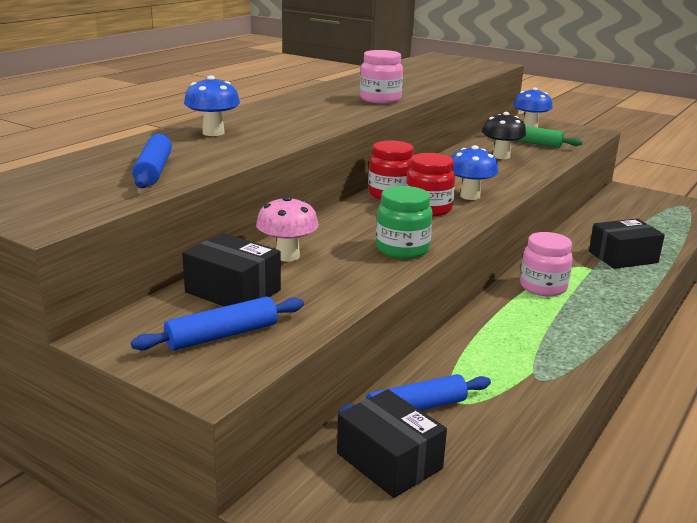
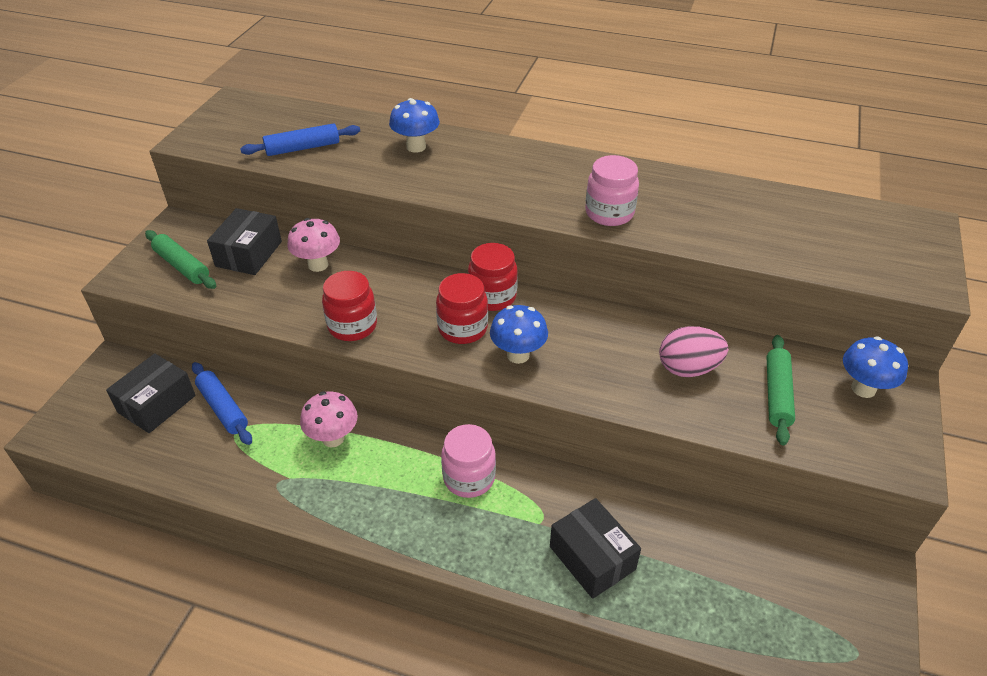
camera: 75 degrees right, 20 degrees up
blue rolling pin [131,297,304,351] -> green rolling pin [145,230,216,289]
green jar [376,186,433,259] -> red jar [322,271,377,341]
black mushroom [482,112,526,159] -> pink egg [659,326,728,377]
none -> pink mushroom [300,391,358,448]

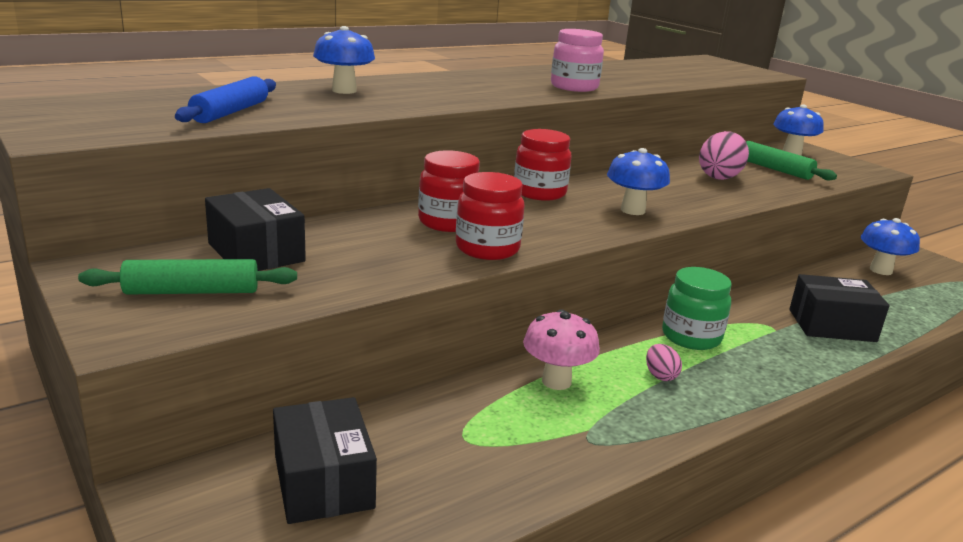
camera: 55 degrees left, 20 degrees down
blue rolling pin [192,362,252,445] -> none
pink mushroom [288,218,340,272] -> none
red jar [436,273,488,344] -> red jar moved to [418,150,480,232]
pink jar [441,424,496,498] -> green jar [662,267,731,350]
none -> pink egg [646,344,682,381]
none -> blue mushroom [861,218,920,275]

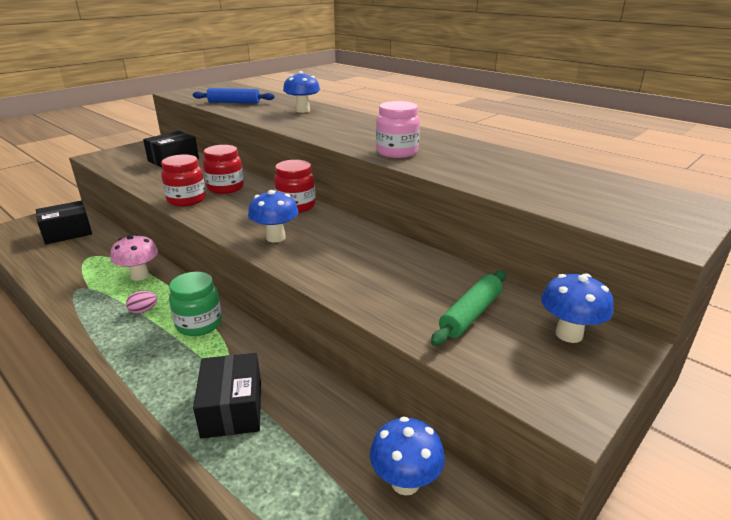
camera: 80 degrees right, 5 degrees up
green rolling pin [78,259,297,295] -> none
pink egg [699,131,749,180] -> none

